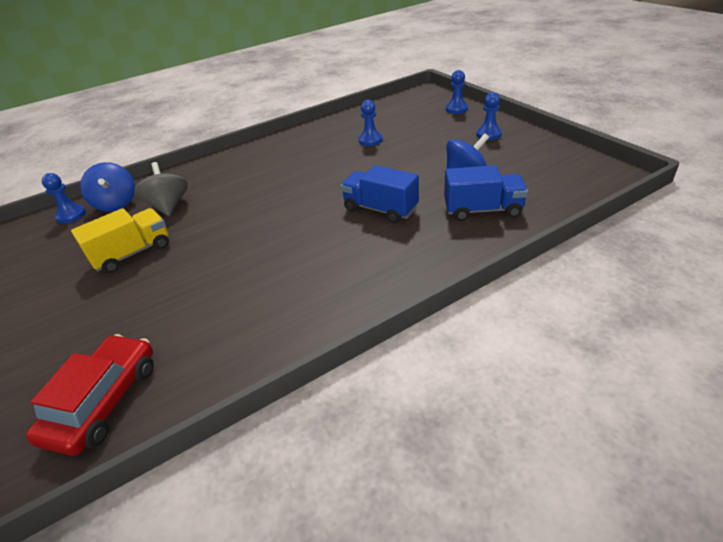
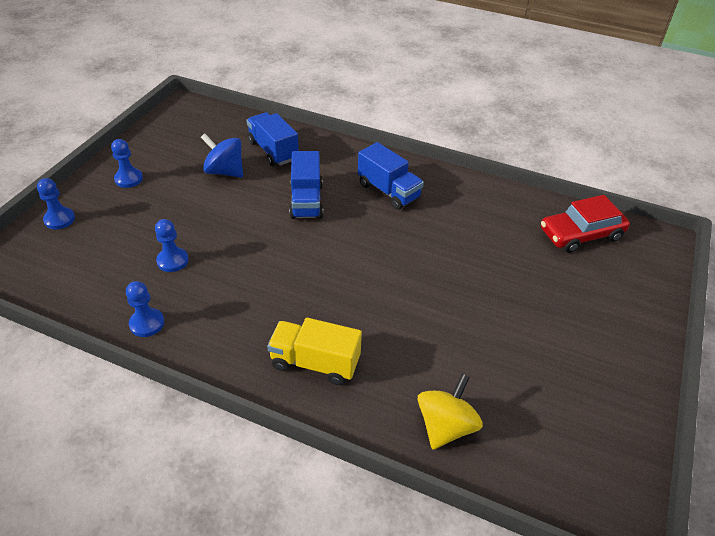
camera: 130 degrees left, 5 degrees up
blue pawn [42,173,86,224] -> blue pawn moved to [126,281,164,337]
yellow truck [71,208,169,273] -> yellow truck moved to [267,318,362,385]
blue spinning top [80,162,135,212] -> yellow spinning top [418,374,483,450]
grey spinning top [134,162,188,216] -> none
none -> blue truck [358,142,424,210]

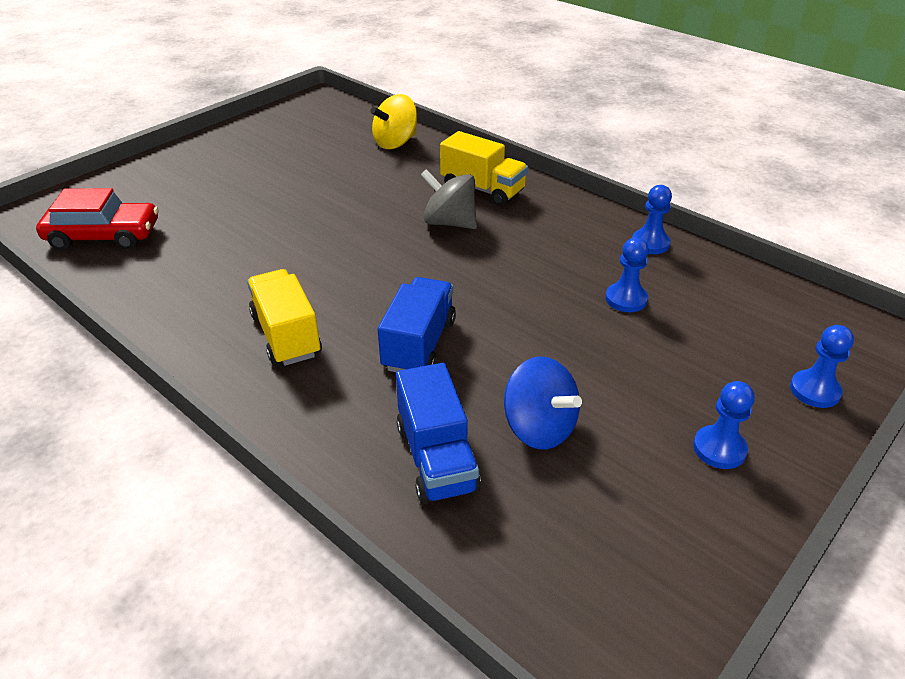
camera: 160 degrees left, 5 degrees down
blue truck [358,142,424,210] -> yellow truck [247,269,322,366]
none -> grey spinning top [421,169,477,229]

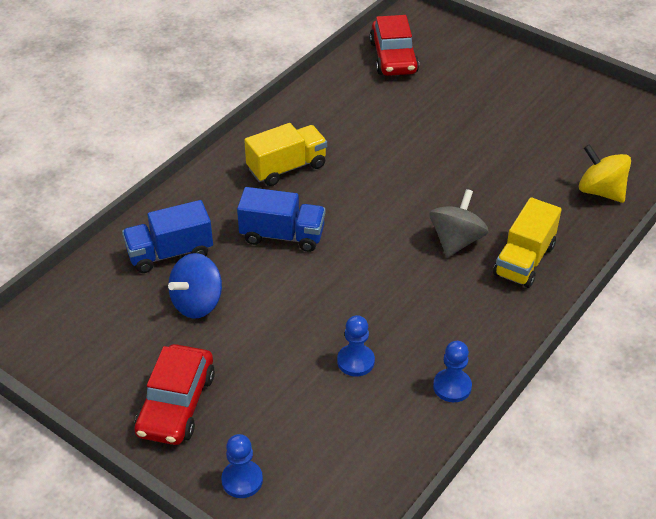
camera: 85 degrees right, 5 degrees up
blue pawn [693,381,754,469] -> red car [134,344,215,445]

